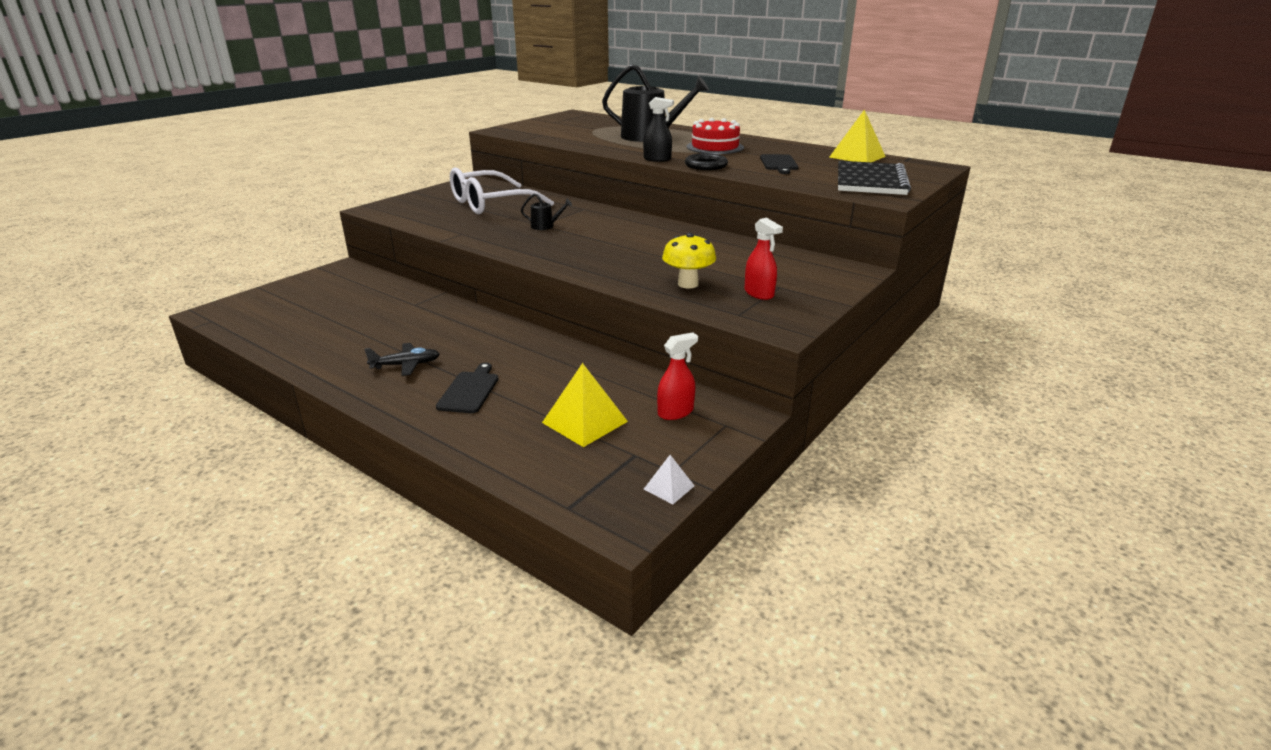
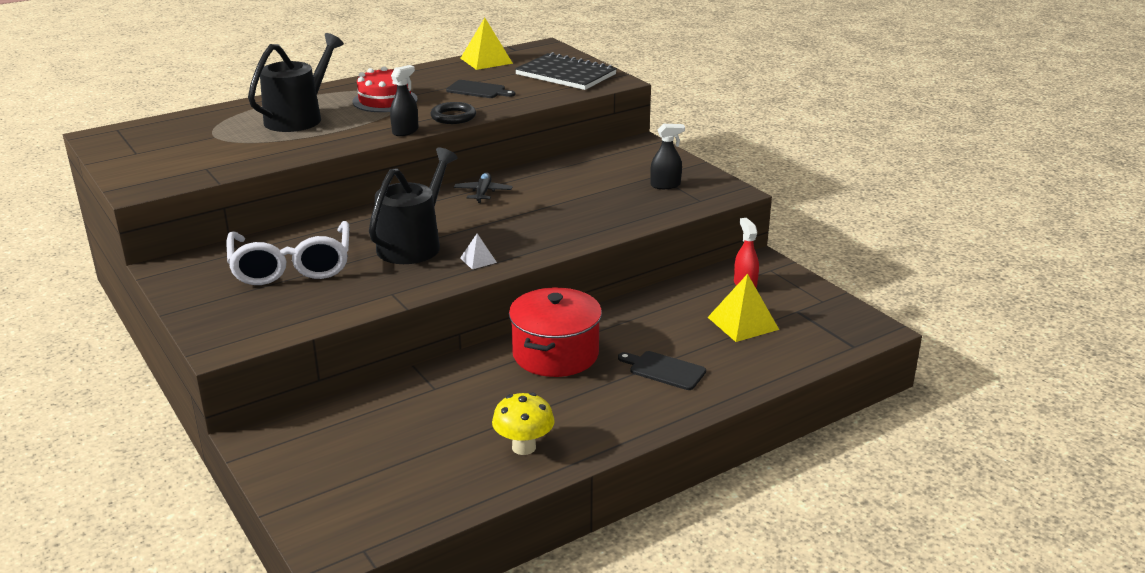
camera: 70 degrees left, 0 degrees up
black plane [364,343,440,376] -> black plane moved to [454,172,512,203]
black watering can [521,194,572,230] -> black watering can [369,148,458,264], size x2.37
white pyramid [643,455,694,504] -> white pyramid moved to [460,234,497,269]
yellow mushroom [662,233,716,288] -> yellow mushroom moved to [492,393,555,455]
red spray bottle [744,218,783,300] -> black spray bottle [650,124,685,189]
none -> red pot [509,287,602,377]

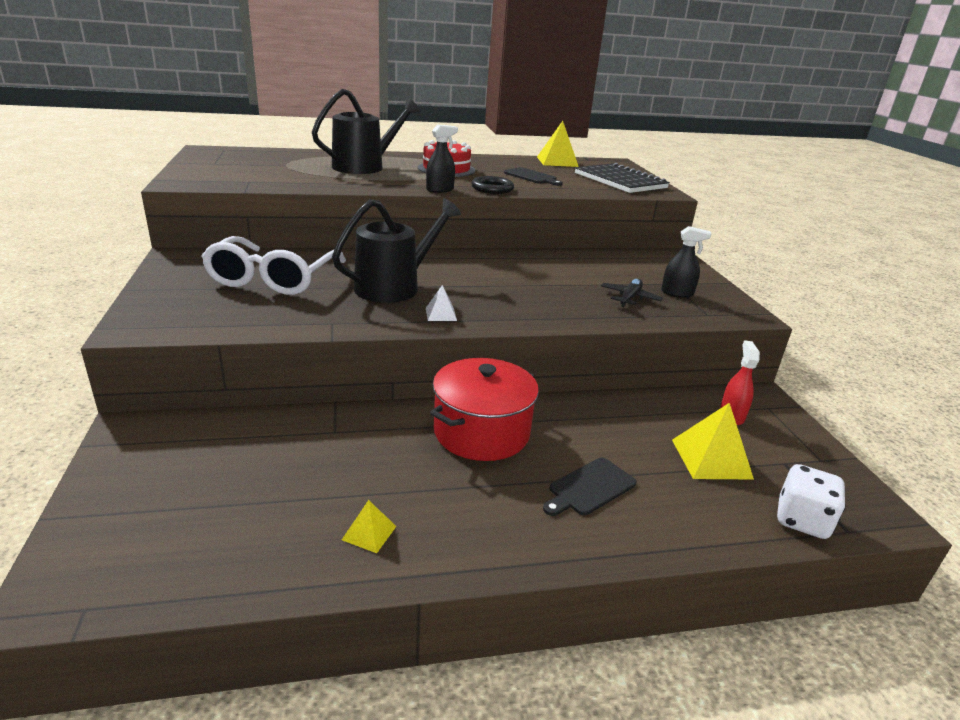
camera: 20 degrees right, 0 degrees up
black plane [454,172,512,203] -> black plane moved to [601,279,663,307]
yellow mushroom [492,393,555,455] -> yellow pyramid [342,500,397,553]
black cutting board [618,351,706,390] -> black cutting board turned 90 degrees counterclockwise [543,458,637,516]
none -> white dice [777,464,846,539]

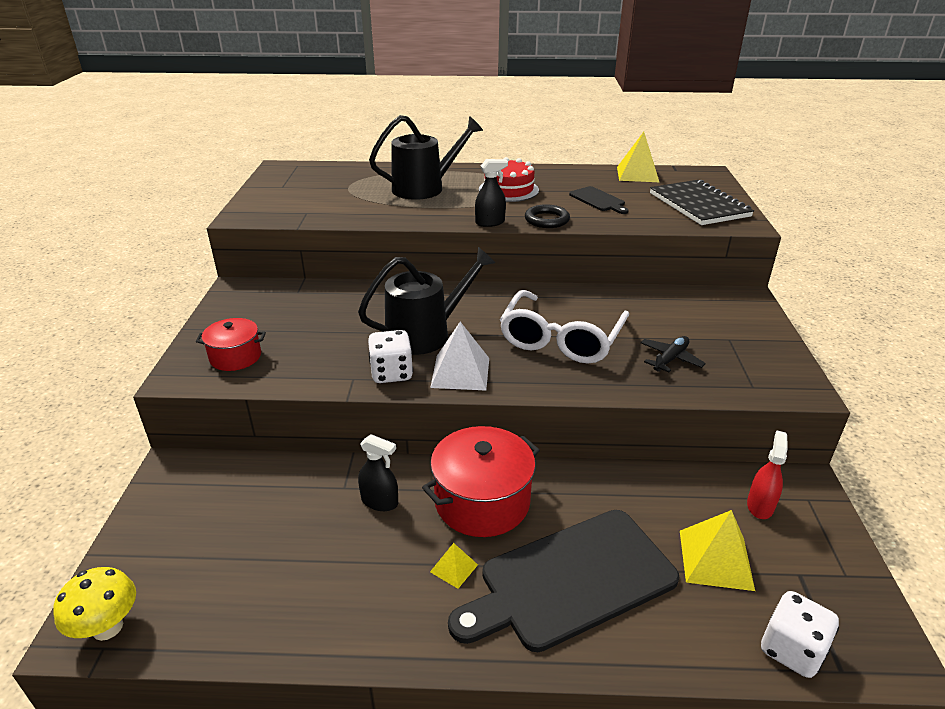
camera: 15 degrees right, 5 degrees up
white glasses [201,236,346,295] -> white glasses moved to [500,290,629,363]
yellow pyramid [342,500,397,553] -> yellow pyramid moved to [430,543,478,589]
white pyramid [426,285,457,321] -> white pyramid [430,322,489,390], size x1.89
black cutting board [543,458,637,516] -> black cutting board [448,510,679,652], size x2.14
black spray bottle [661,226,712,298] -> black spray bottle moved to [358,434,398,511]
none -> yellow mushroom [53,567,136,641]
none -> red pot [196,318,266,371]
none -> white dice [368,330,413,383]

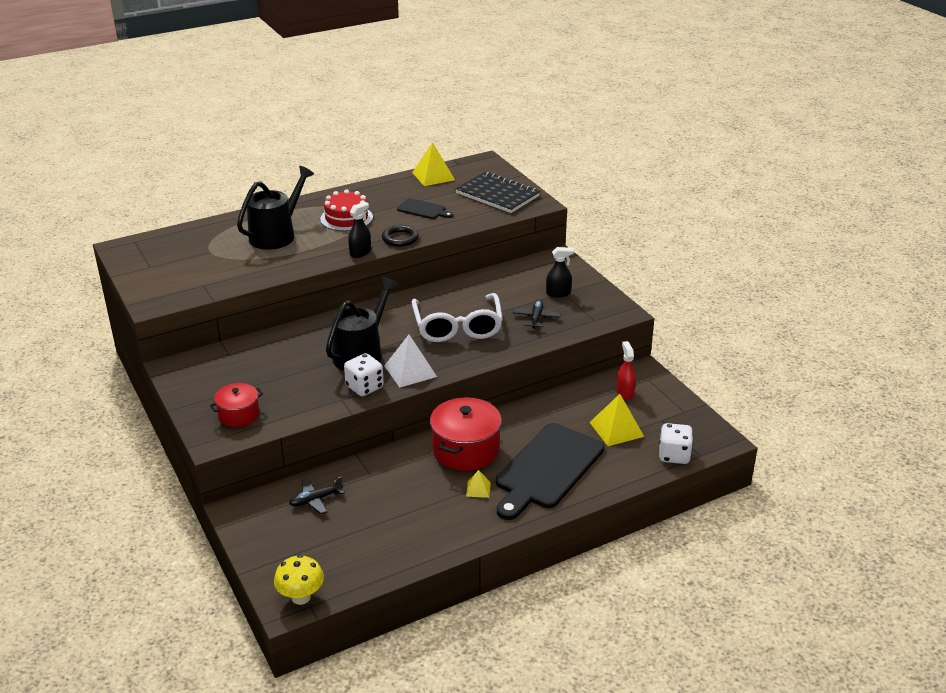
camera: 30 degrees left, 0 degrees up
black spray bottle [358,434,398,511] -> black spray bottle moved to [546,247,574,298]
none -> black plane [289,476,345,514]

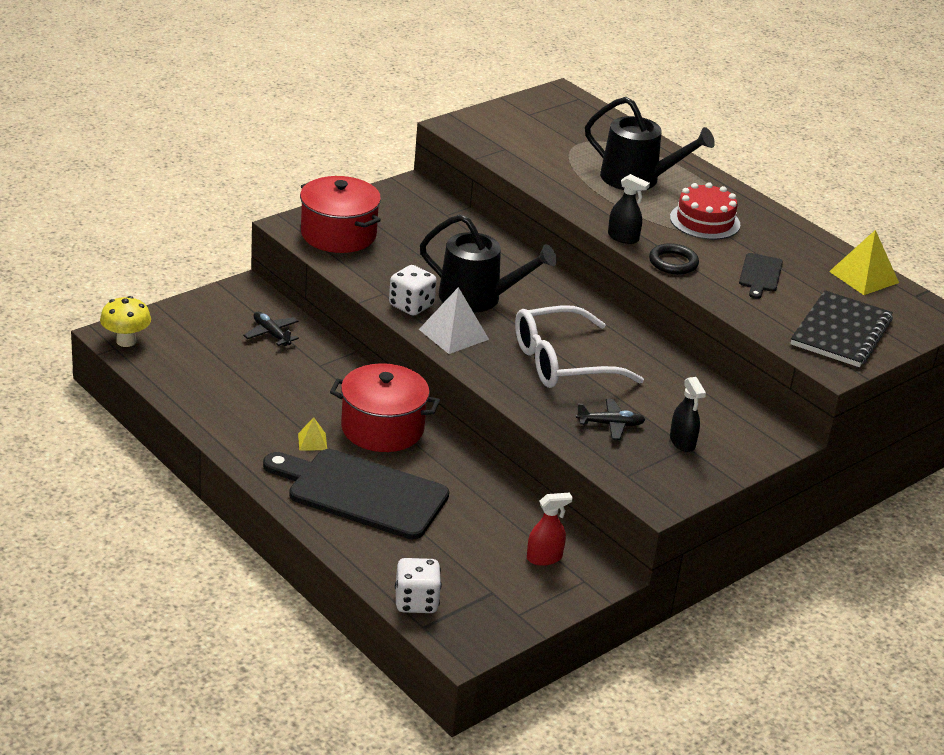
camera: 75 degrees right, 0 degrees up
red pot [210,383,263,427] -> red pot [300,176,381,253], size x1.69
yellow pyramid [590,394,644,446] -> none

